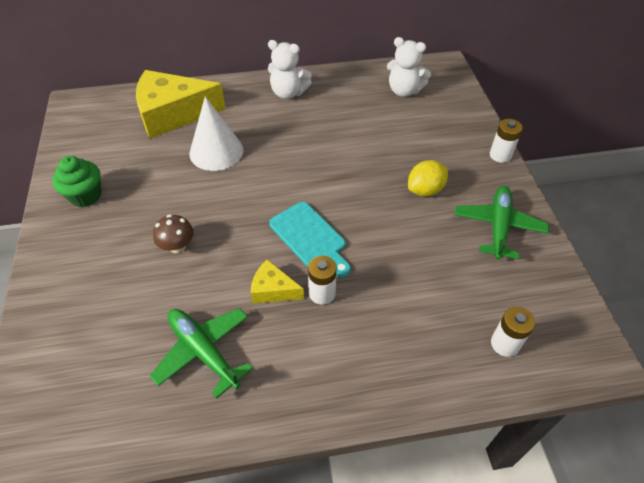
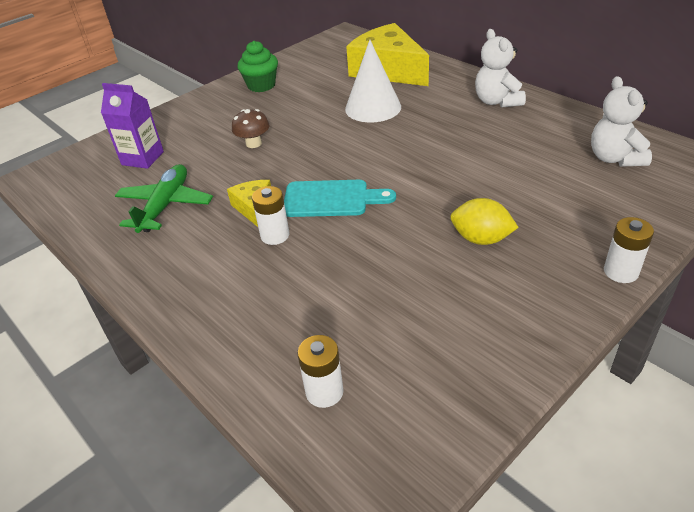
camera: 60 degrees right, 10 degrees down
turquoise cutting board [269,202,351,278] -> turquoise cutting board turned 105 degrees counterclockwise [284,180,396,217]
green plane [454,186,549,260] -> none
none -> purple carton [101,83,164,169]

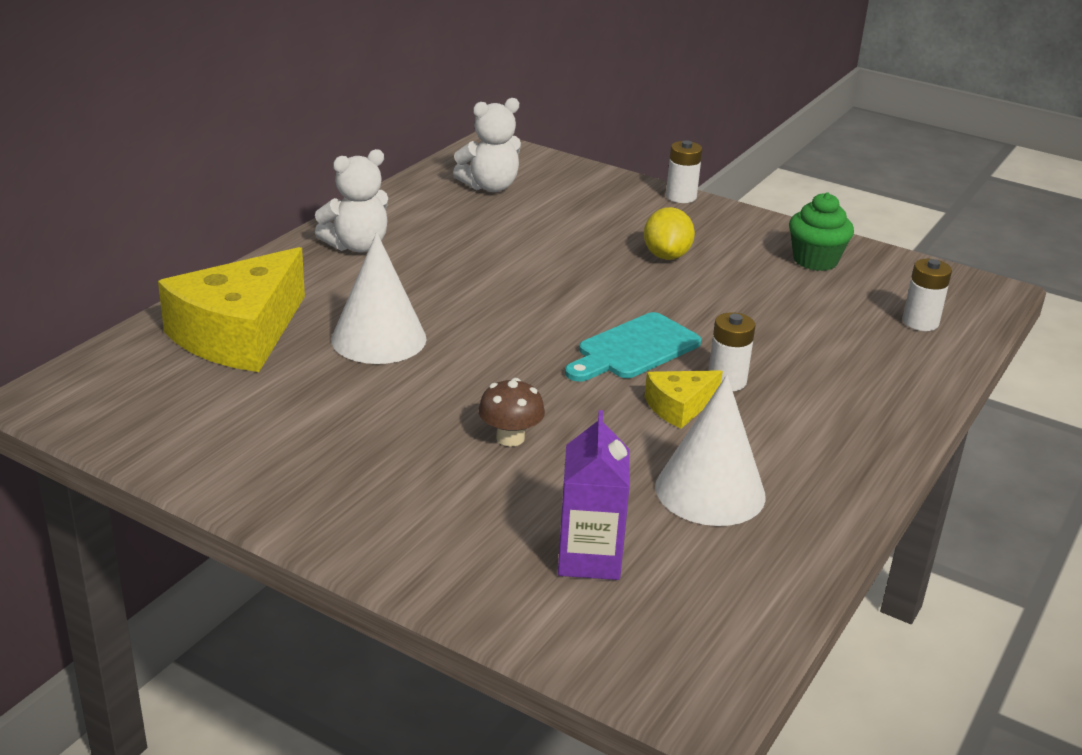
camera: 110 degrees left, 10 degrees down
green plane [115,164,213,233] -> white cone [655,375,766,526]
green cupcake [238,41,278,92] -> green cupcake moved to [789,192,854,271]
turquoise cutting board [284,180,396,217] -> turquoise cutting board turned 120 degrees counterclockwise [565,312,701,382]

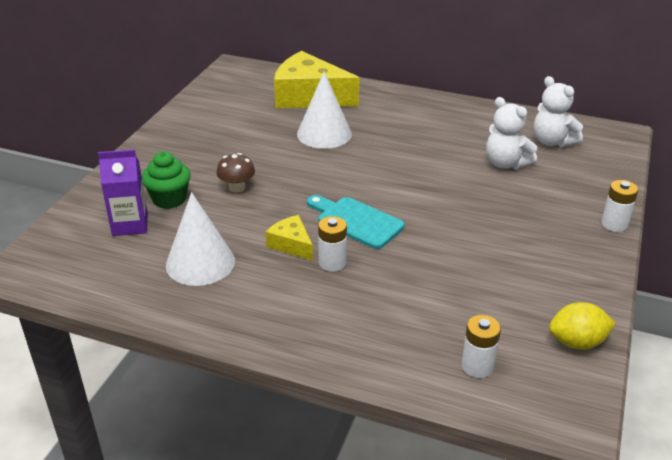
camera: 80 degrees right, 5 degrees up
white teddy bear [315,149,388,253] -> white teddy bear moved to [486,97,537,169]
yellow lemon [644,207,695,260] -> yellow lemon moved to [549,302,616,350]
green cupcake [789,192,854,271] -> green cupcake moved to [142,151,191,209]

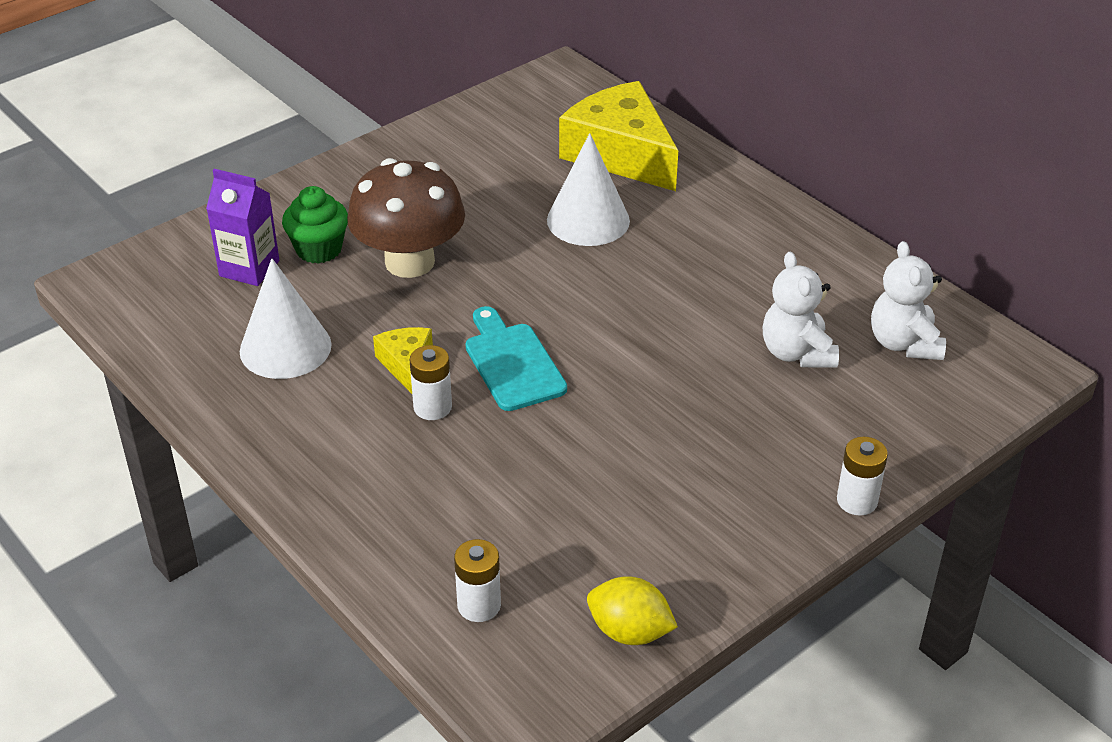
camera: 30 degrees right, 5 degrees up
brown mushroom [217,153,255,193] -> brown mushroom [347,158,465,278], size x2.15

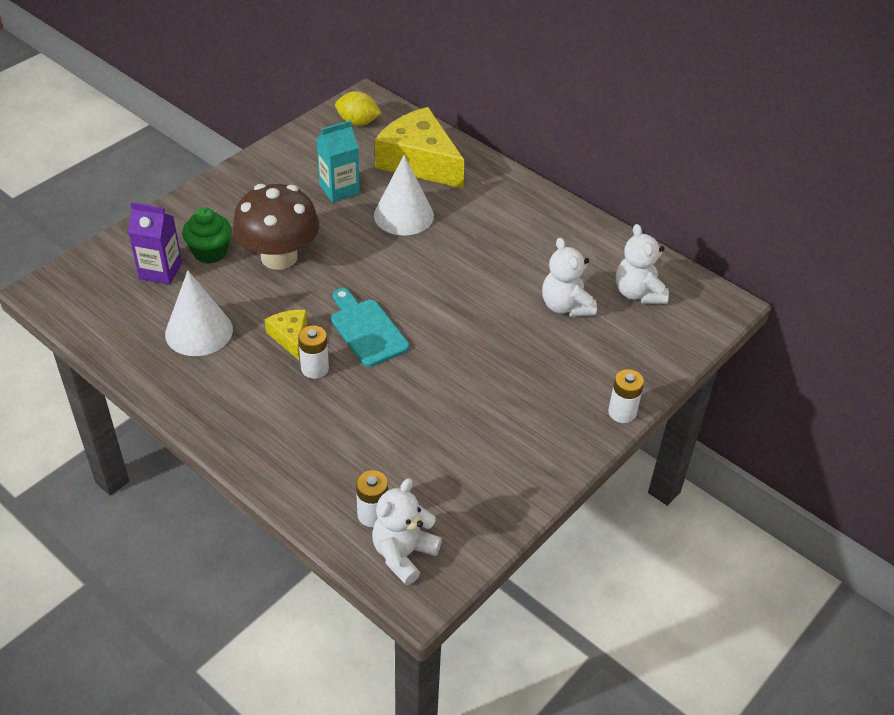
camera: 10 degrees left, 5 degrees up
yellow lemon [587,576,678,645] -> yellow lemon moved to [335,91,381,126]
none -> turquoise carton [317,120,360,202]
none -> white teddy bear [372,478,442,586]

